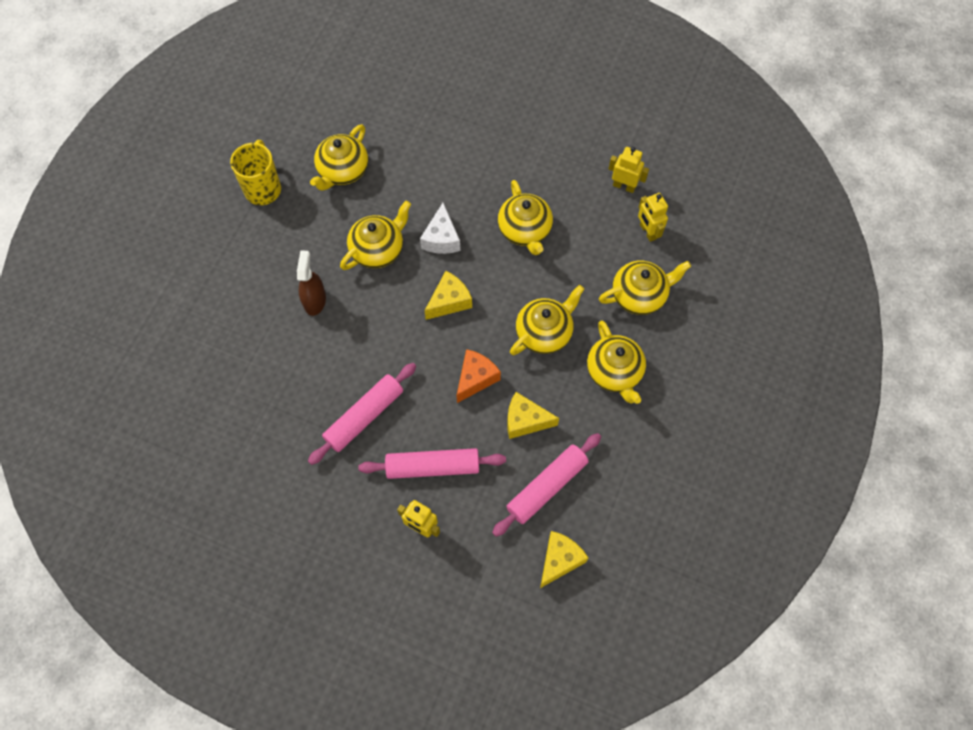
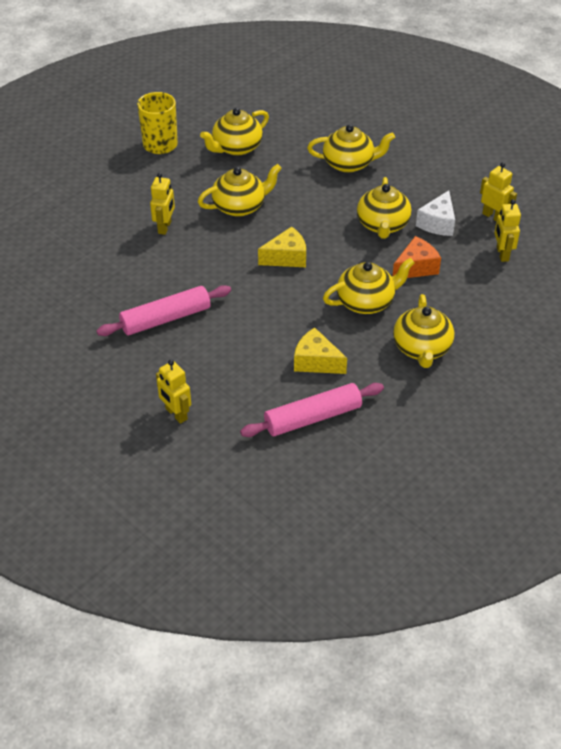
camera: 20 degrees right, 20 degrees down
brown spray bottle [297,250,326,316] -> yellow robot [150,173,175,235]
pink rolling pin [358,448,506,479] -> none
white cheese [420,203,460,254] -> white cheese moved to [416,190,455,236]
orange cheese [457,349,501,403] -> orange cheese moved to [393,236,441,278]
yellow cheese [540,531,588,588] -> none
yellow teapot [599,261,691,315] -> yellow teapot moved to [307,124,395,173]

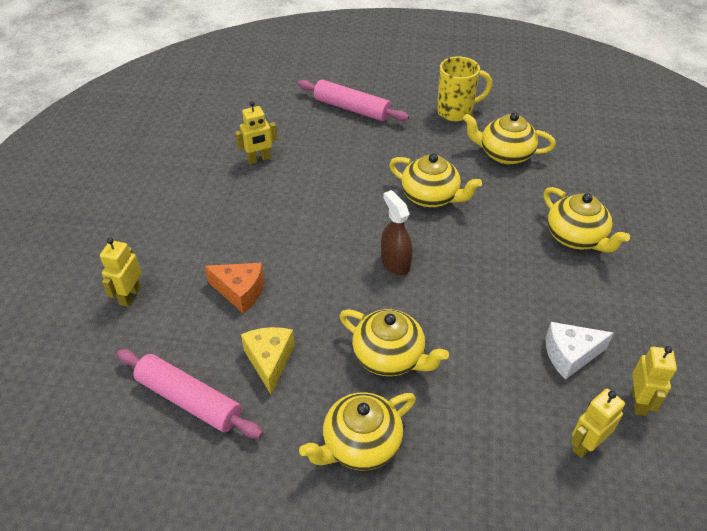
camera: 55 degrees right, 0 degrees up
pink rolling pin [97,285,231,336] -> pink rolling pin moved to [298,79,409,121]
yellow robot [150,173,175,235] -> yellow robot moved to [235,101,277,164]
yellow cheese [258,227,306,267] -> brown spray bottle [381,190,412,276]
yellow teapot [357,177,412,239] -> none
orange cheese [393,236,441,278] -> orange cheese moved to [205,263,264,314]

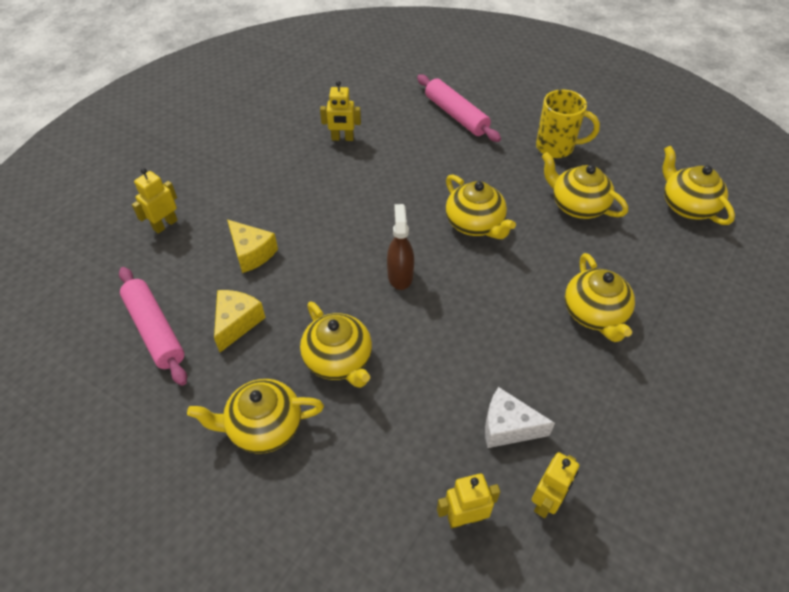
camera: 25 degrees right, 5 degrees up
orange cheese [205,263,264,314] -> yellow cheese [227,220,278,273]
none -> yellow teapot [662,146,735,225]

